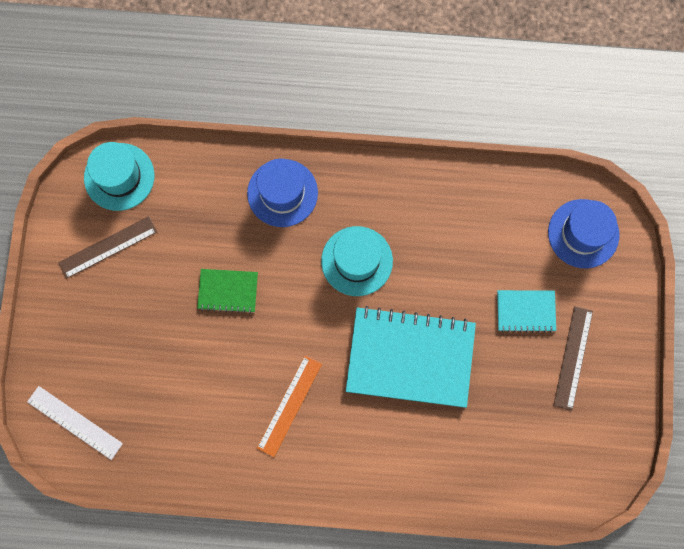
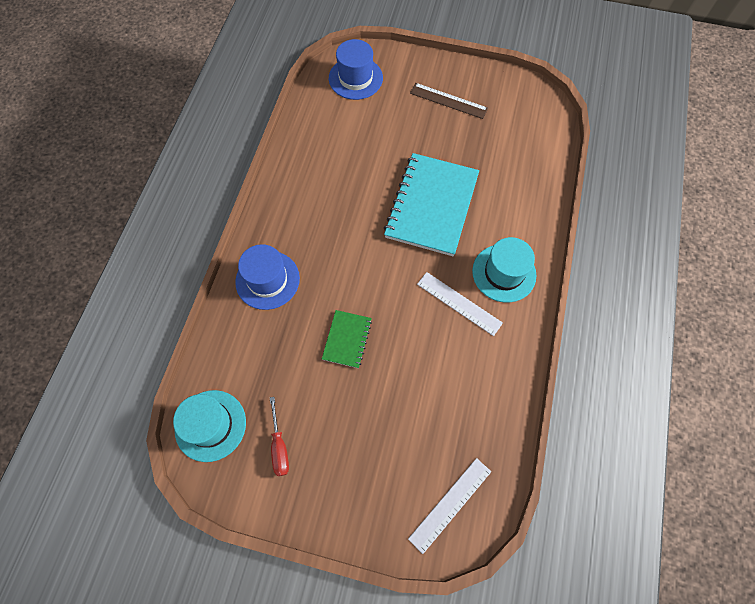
camera: 80 degrees left, 10 degrees down
brown ruler [58,216,157,279] -> red screwdriver [270,397,289,476]
orange ruler [257,355,322,457] -> white ruler [417,272,503,336]
turquoise hat [321,226,393,296] -> turquoise hat moved to [472,237,536,302]
turquoise notebook [497,290,556,333] -> none

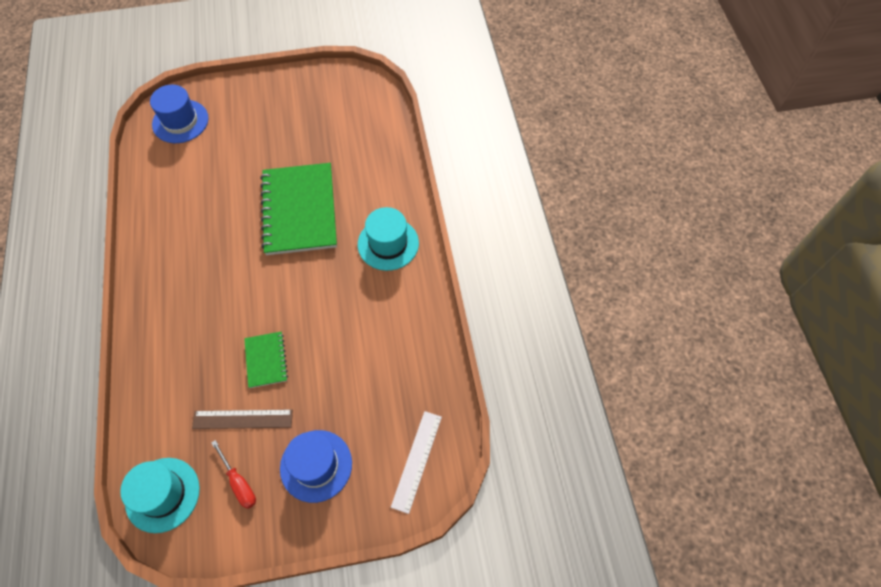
camera: 25 degrees left, 5 degrees down
blue hat [235,244,300,310] -> blue hat moved to [280,430,352,503]
turquoise notebook [384,153,479,256] -> green notebook [260,163,337,255]
brown ruler [410,83,488,119] -> brown ruler moved to [192,409,293,429]
white ruler [417,272,503,336] -> none

